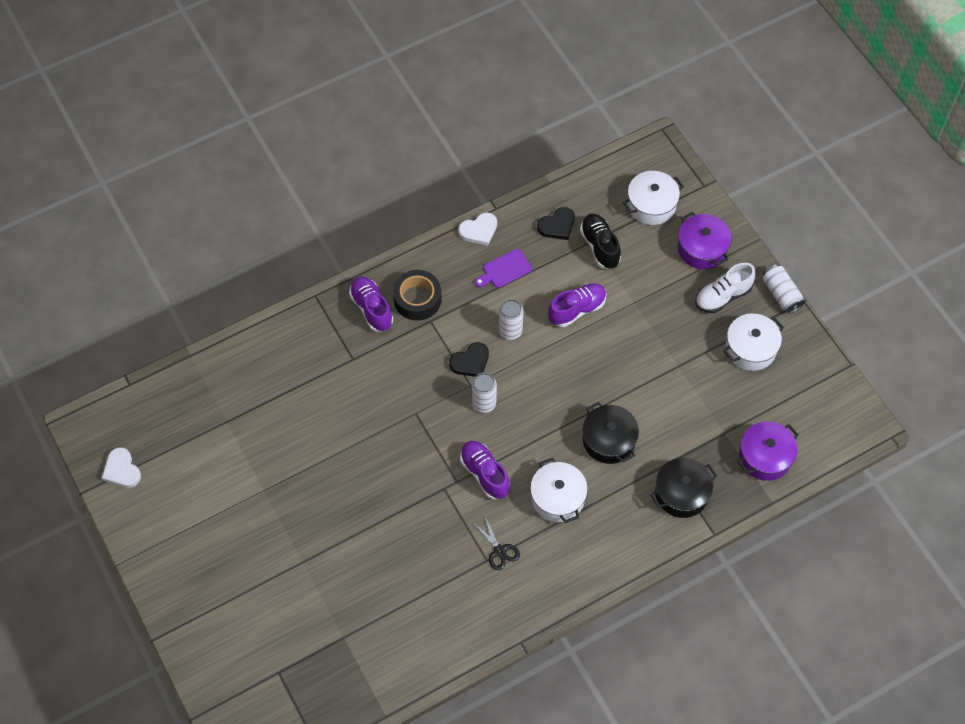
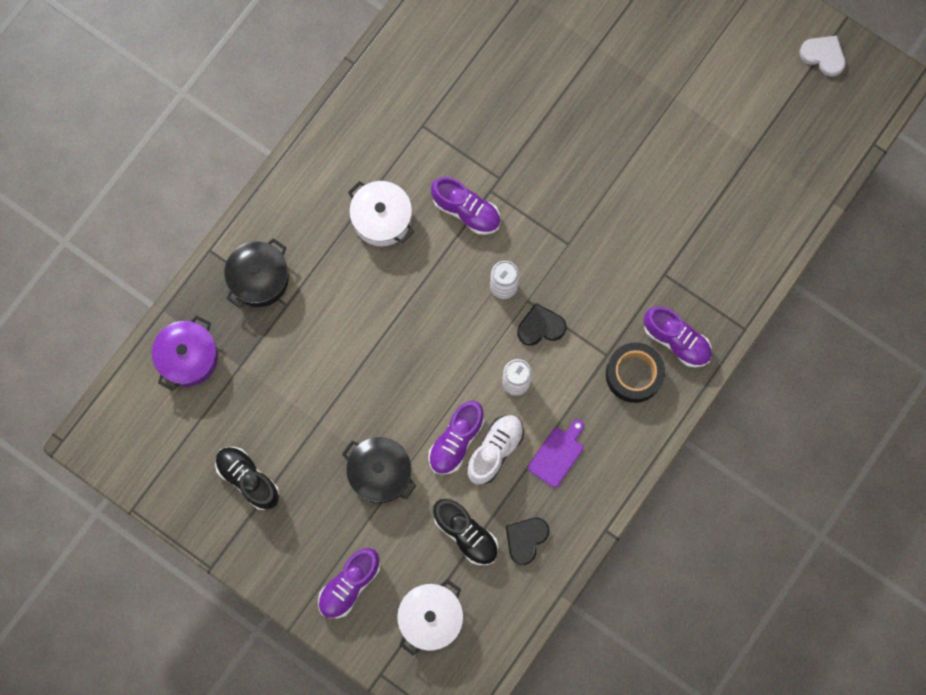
camera: 155 degrees right, 15 degrees up
black heart [449,342,489,377] -> black heart turned 45 degrees clockwise [517,303,566,346]
white heart [458,212,497,246] -> none
black scissors [474,517,520,570] -> none
black pot [582,402,639,464] -> black pot moved to [342,437,416,503]
purple pot [678,212,732,269] -> purple shoe [318,548,380,618]
white shoe [695,263,756,313] -> white shoe moved to [467,415,524,485]
white pot [723,313,784,371] -> black shoe [215,447,279,510]
white can [763,264,805,313] -> none

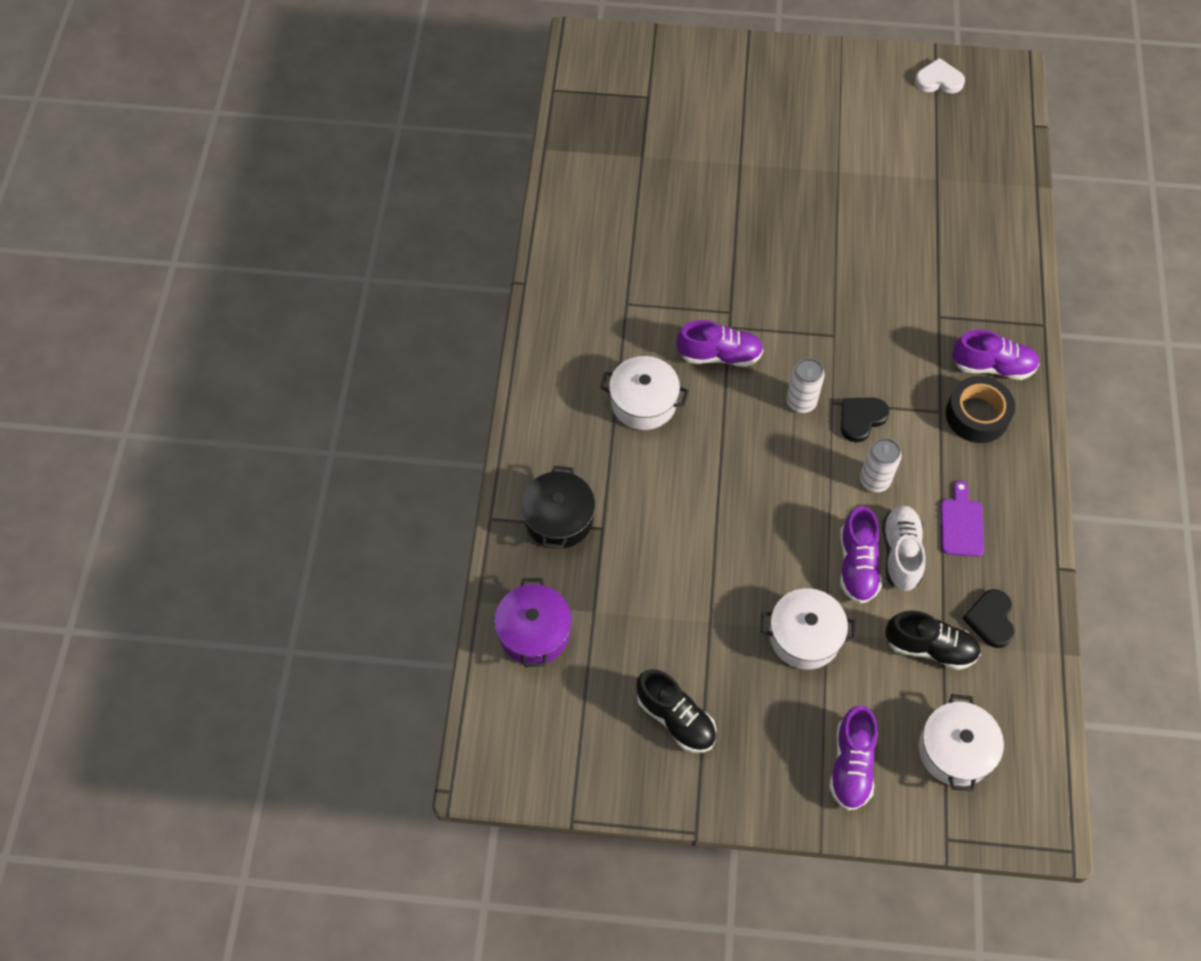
camera: 30 degrees left, 15 degrees down
black shoe [215,447,279,510] -> black shoe turned 150 degrees counterclockwise [636,669,716,753]
black pot [342,437,416,503] -> white pot [761,588,856,669]

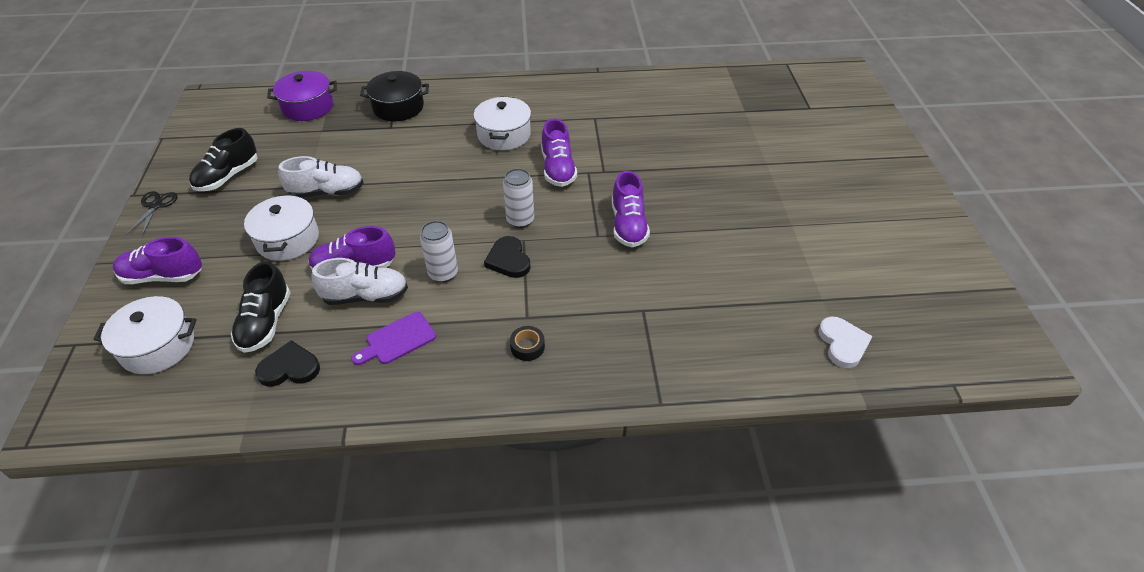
camera: 80 degrees right, 15 degrees down
black heart [841,398,889,443] -> black heart turned 150 degrees counterclockwise [484,236,531,278]
white heart [915,58,965,93] -> white heart moved to [818,317,872,368]
purple cutting board [941,481,984,557] -> purple cutting board turned 150 degrees clockwise [351,312,436,365]
black tape [946,376,1015,443] -> black tape [510,326,545,361], size x0.51
purple shoe [952,330,1039,380] -> purple shoe moved to [612,171,650,247]
none -> black scissors [127,191,178,236]
none -> white shoe [278,156,363,198]

